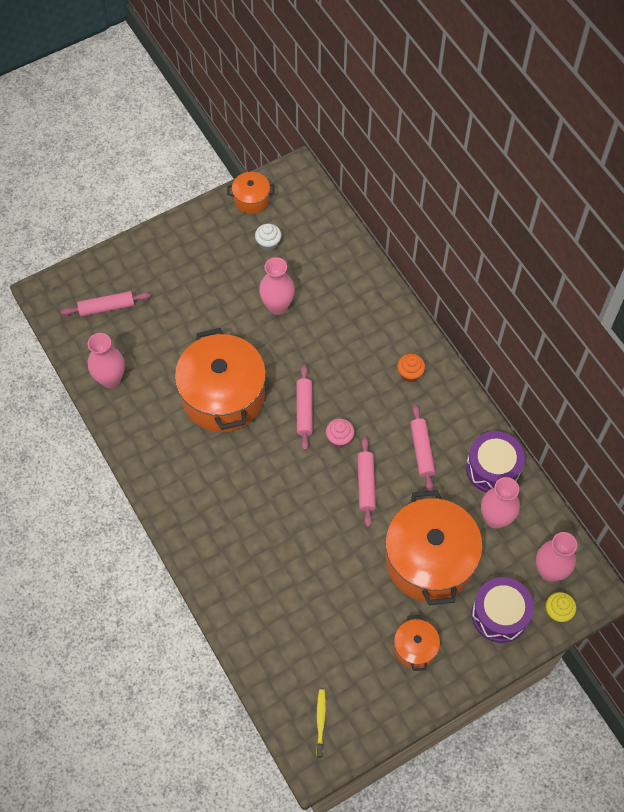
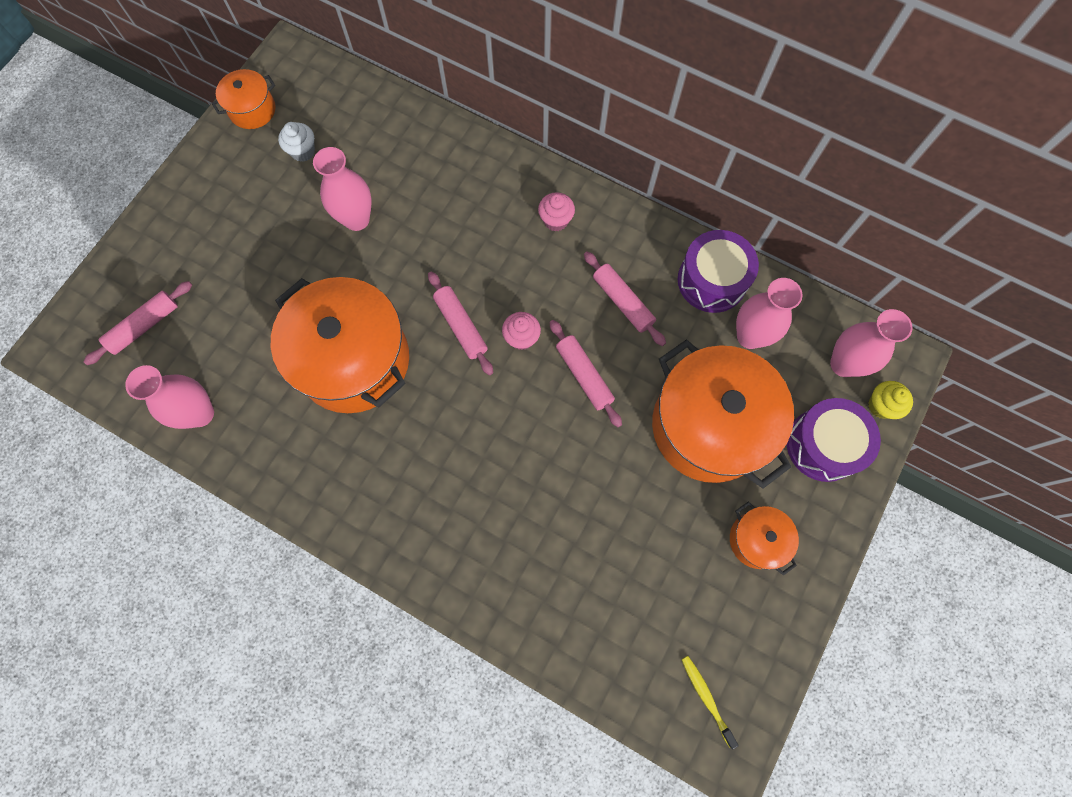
camera: 30 degrees left, 10 degrees up
orange cupcake [397,354,425,382] -> pink cupcake [538,192,575,231]

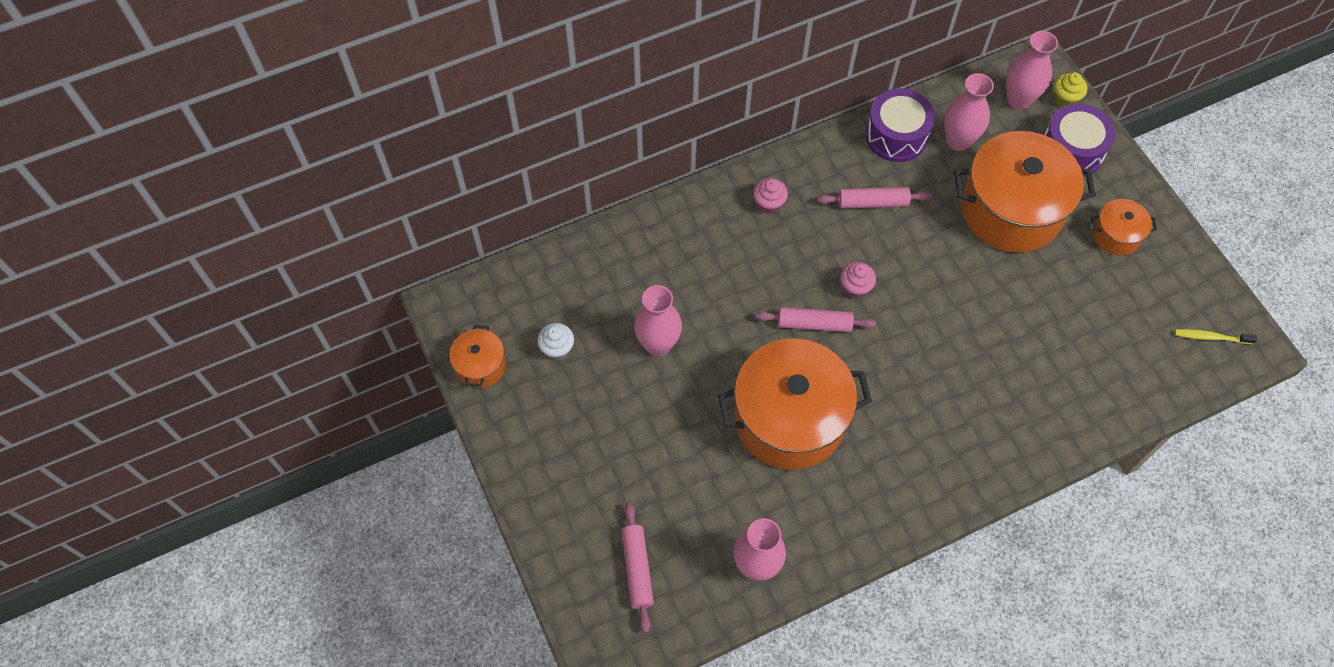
camera: 55 degrees left, 10 degrees down
pink rolling pin [550,320,622,427] -> none

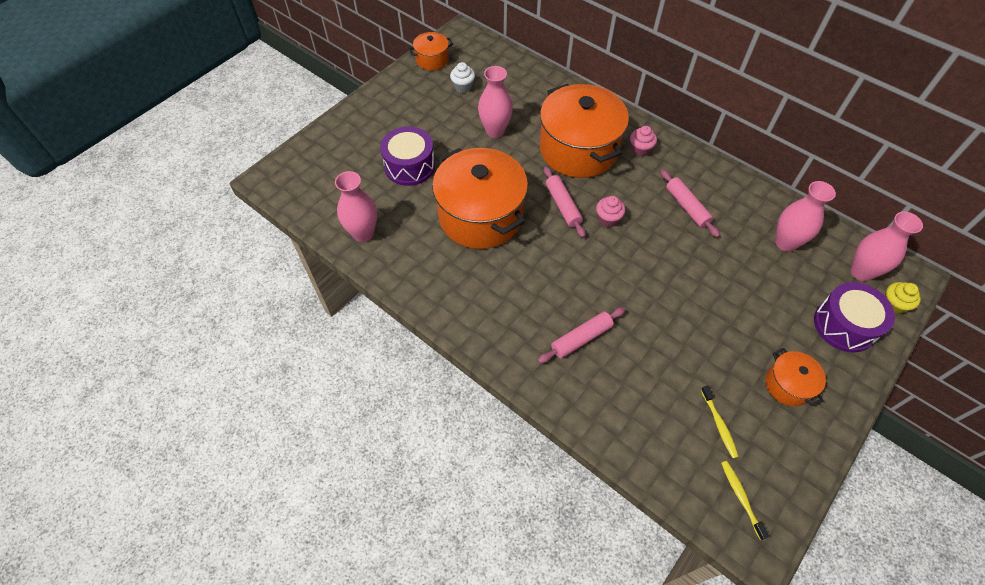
camera: 65 degrees right, 5 degrees down
pink rolling pin [621,503,654,633] -> pink rolling pin moved to [538,307,626,363]
purple drum [865,88,935,162] -> purple drum moved to [380,126,435,186]
orange pot [954,131,1096,253] -> orange pot moved to [540,84,629,178]
none -> yellow toothbrush [701,385,739,458]

